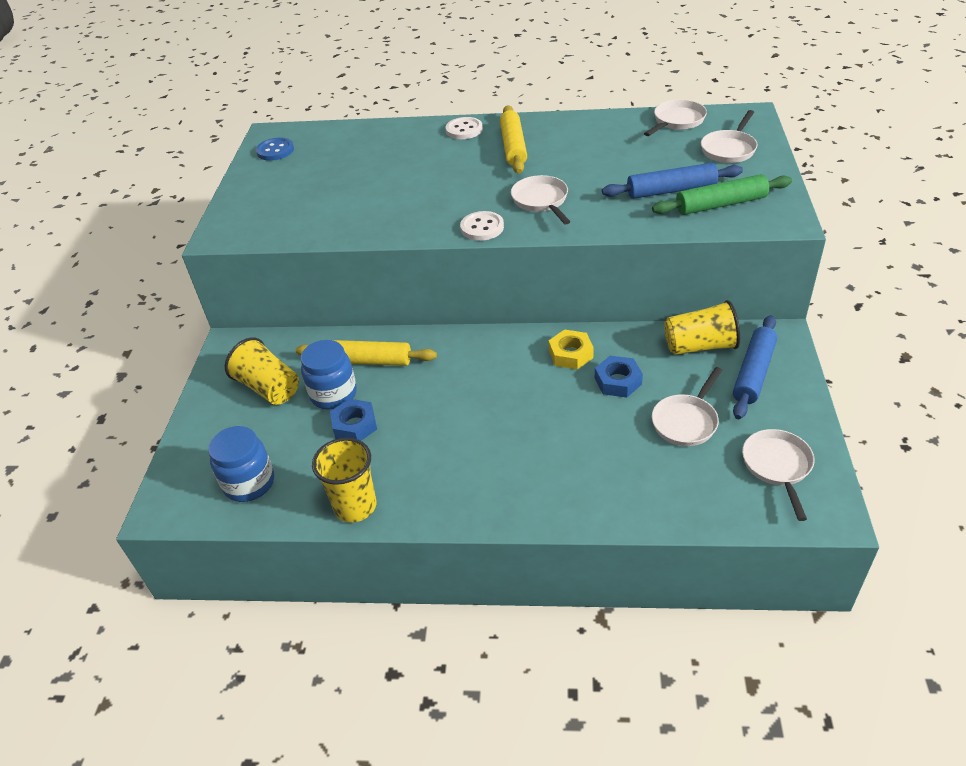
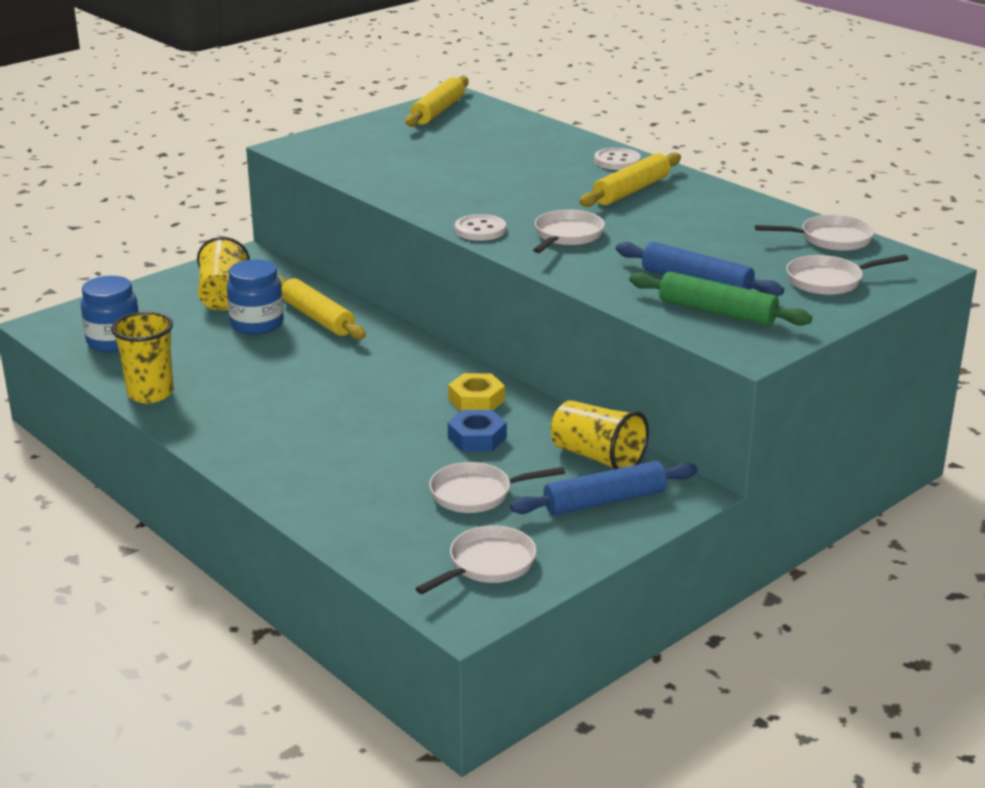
camera: 40 degrees right, 15 degrees down
blue button [256,138,294,161] -> yellow rolling pin [405,76,469,127]
blue nut [330,399,377,441] -> none

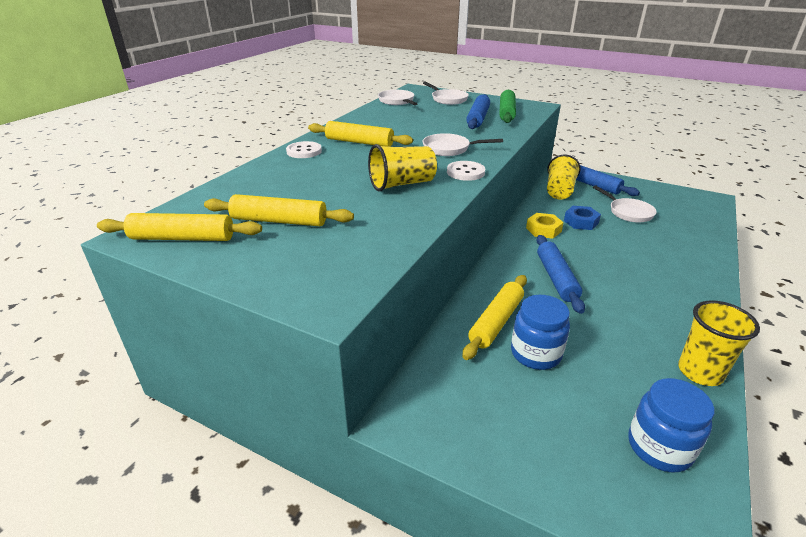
camera: 110 degrees left, 5 degrees up
yellow cup [197,237,250,311] -> yellow cup moved to [368,144,437,192]
white pan [415,525,537,594] -> none
none -> yellow rolling pin [204,194,354,226]
none -> blue rolling pin [536,235,585,314]

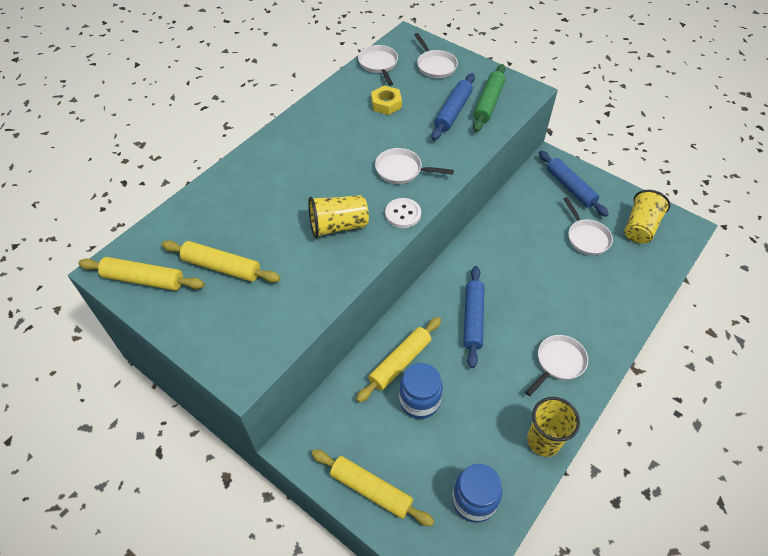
camera: 10 degrees right, 20 degrees up
white button [286,141,322,158] -> none
yellow rolling pin [308,121,413,147] -> yellow rolling pin moved to [312,450,434,526]
yellow nut [526,213,564,239] -> yellow nut moved to [371,85,402,115]
yellow cup [547,154,581,200] -> yellow cup moved to [624,190,670,244]
blue nut [564,206,601,230] -> none
none -> white pan [525,335,588,396]

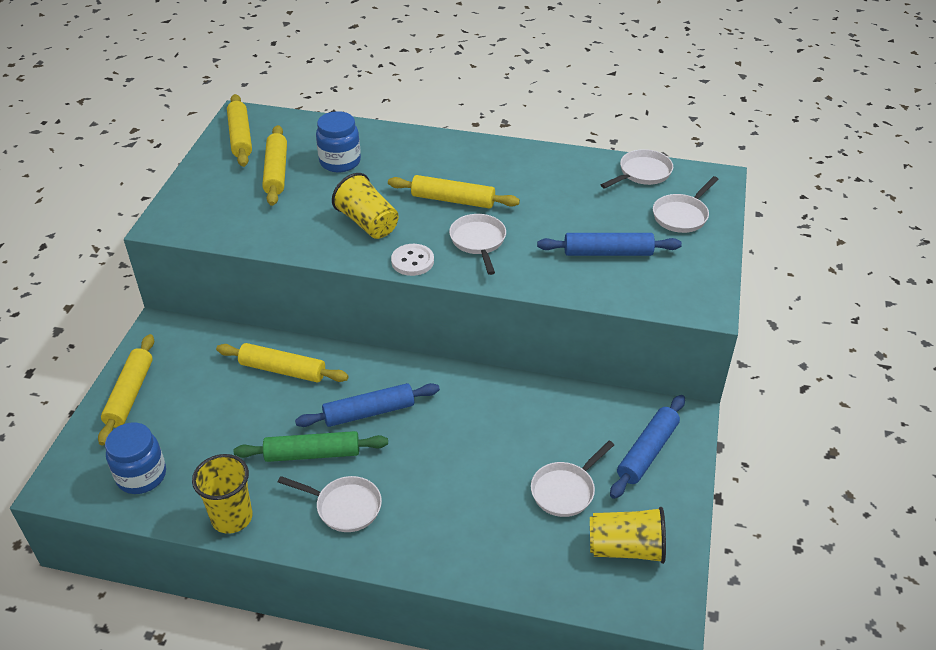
camera: 65 degrees right, 10 degrees down
yellow nut [371,85,402,115] -> none
blue jar [399,363,443,419] -> blue jar moved to [316,111,361,172]
green rolling pin [473,64,505,132] -> green rolling pin moved to [234,431,388,462]
none -> yellow rolling pin [388,175,520,208]

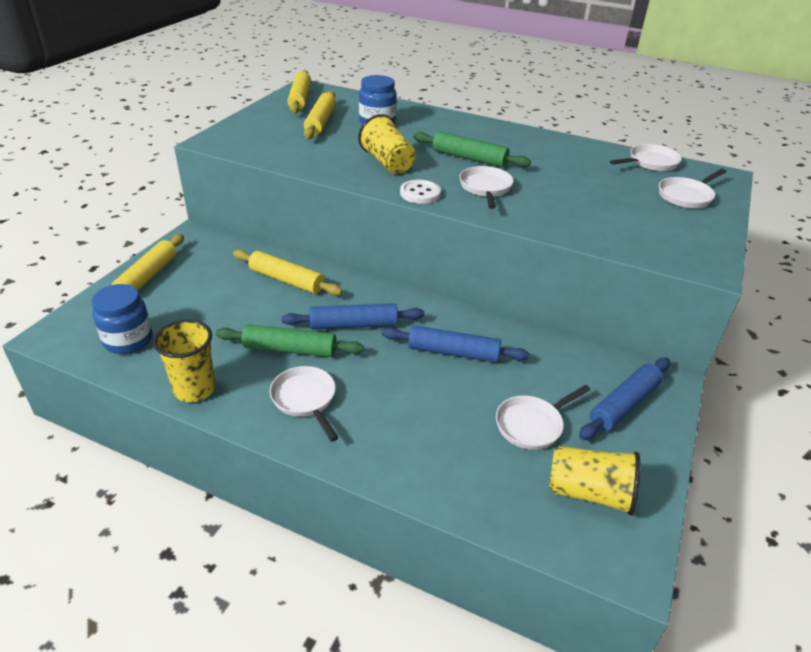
camera: 10 degrees right, 5 degrees down
white pan [278,476,382,532] -> white pan turned 150 degrees counterclockwise [270,366,338,442]
yellow rolling pin [388,175,520,208] -> green rolling pin [413,131,531,167]
blue rolling pin [537,233,682,256] -> blue rolling pin moved to [382,325,529,363]

